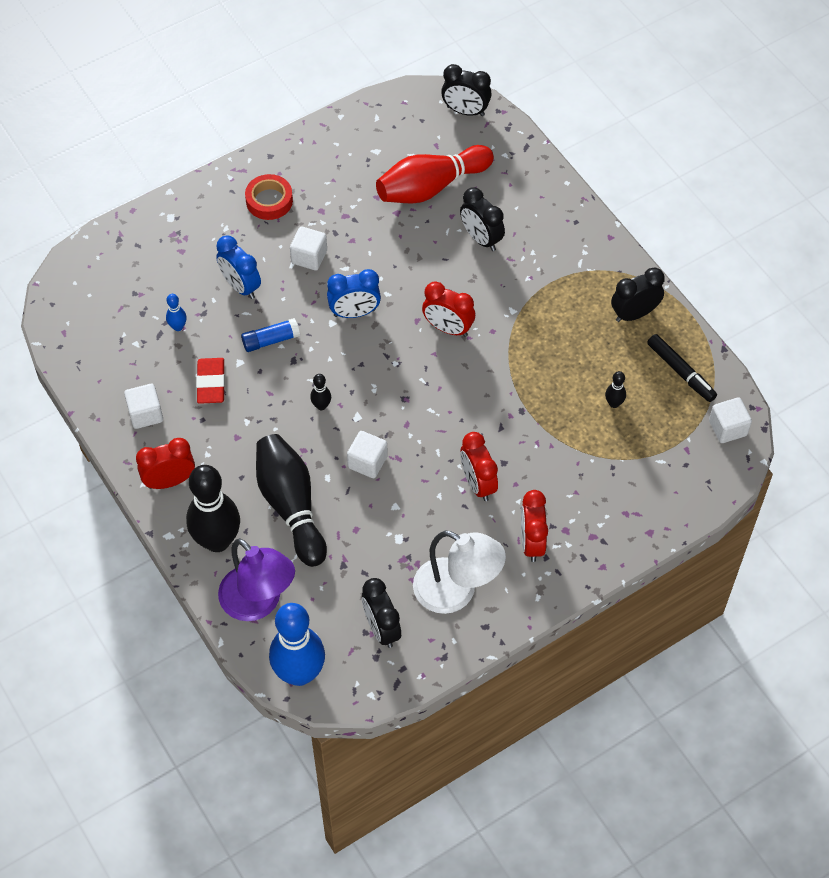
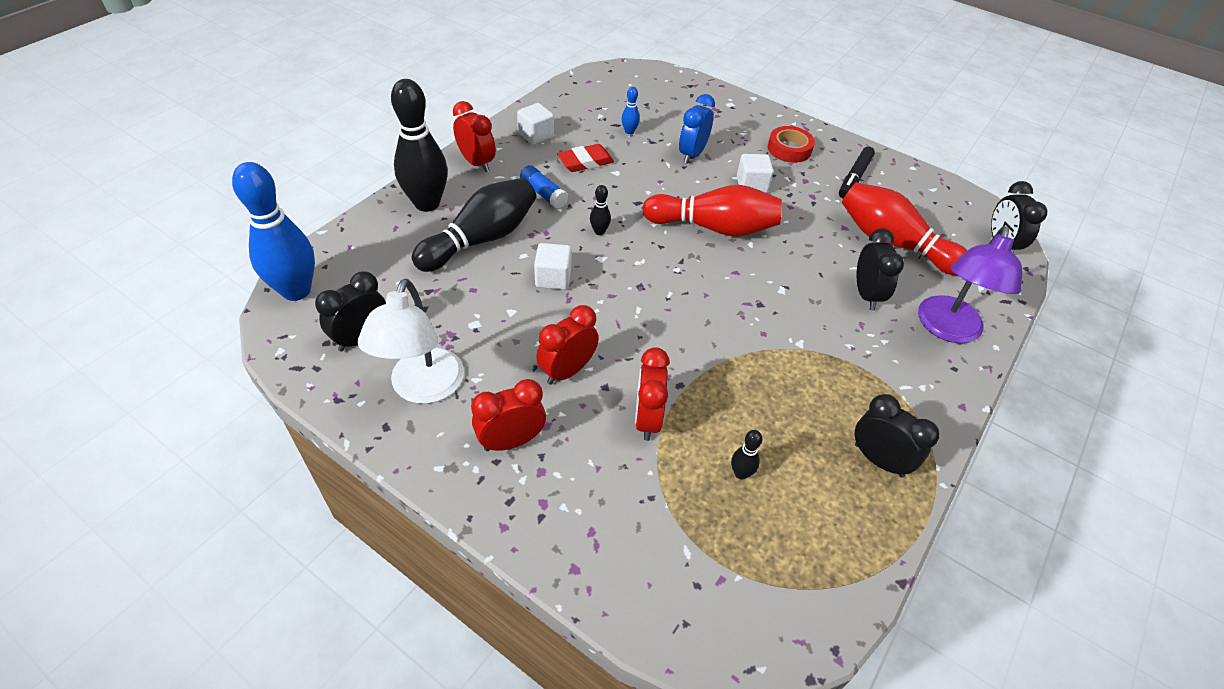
camera: 65 degrees right, 10 degrees down
purple lamp [218,538,295,621] -> purple lamp moved to [918,226,1022,344]
blue glue stick [241,318,300,352] -> blue glue stick moved to [520,165,568,209]
blue clock [327,269,381,318] -> red bowling pin [642,185,782,237]
red clock [422,281,475,337] -> red clock moved to [635,347,670,441]
black clock [460,187,505,251] -> black clock turned 150 degrees clockwise [857,228,904,310]
black marker [647,334,717,402] -> black marker moved to [839,146,875,198]
white cube [709,397,752,443] -> none

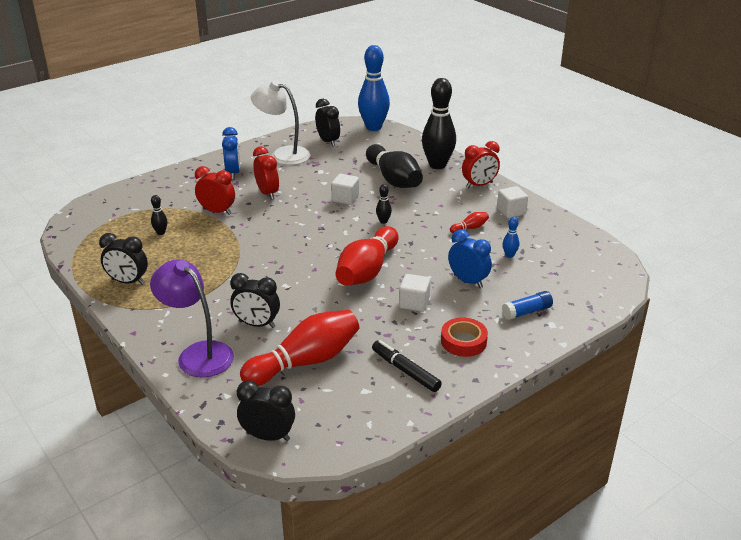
camera: 110 degrees right, 15 degrees down
red clock [471,379,546,451] -> blue clock [222,127,240,179]
blue glue stick [520,165,568,209] -> blue glue stick moved to [502,291,553,320]
red eraser [557,144,614,172] -> red bowling pin [450,212,489,233]
black clock [855,394,940,478] -> black clock turned 45 degrees clockwise [99,233,148,285]

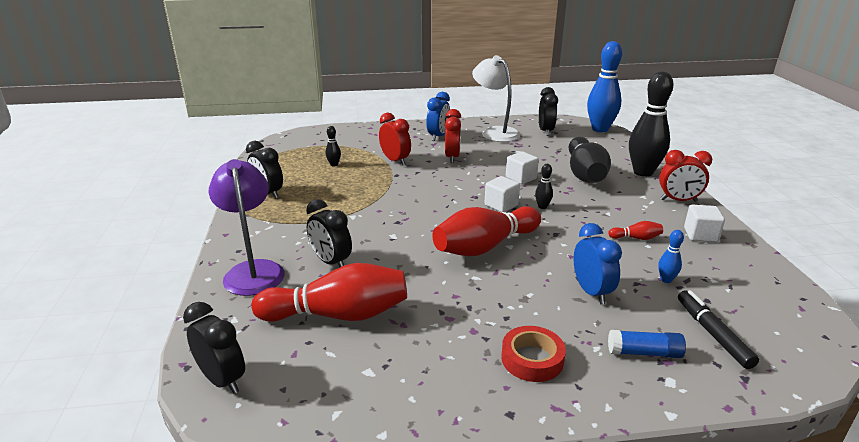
camera: 30 degrees right, 5 degrees down
black marker [372,340,442,392] -> black marker moved to [678,290,759,369]
white cube [399,274,430,312] -> white cube moved to [485,176,520,212]

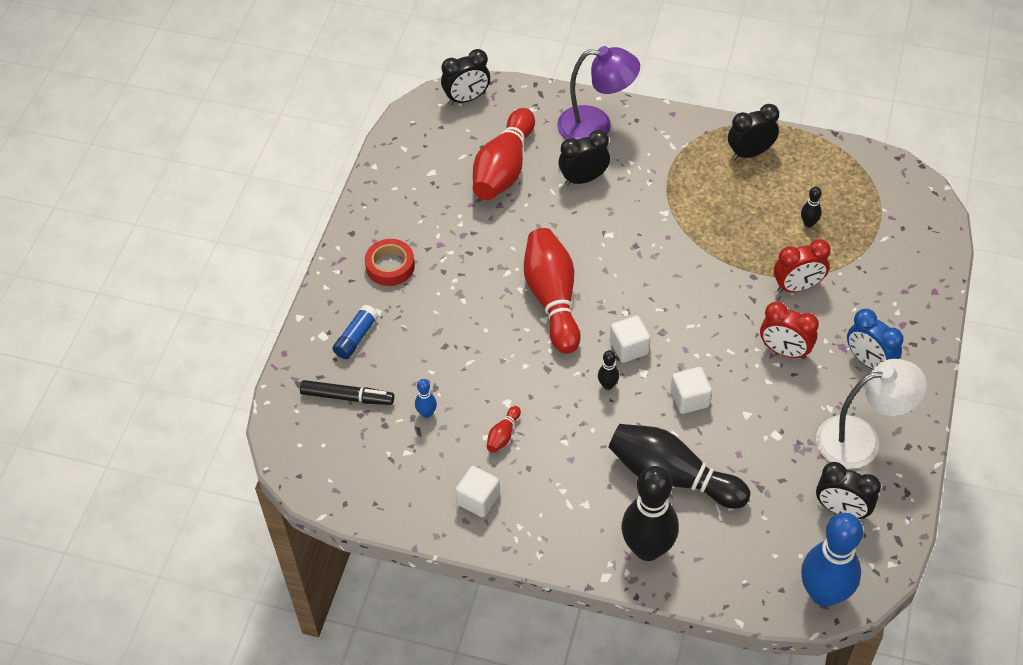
camera: 115 degrees right, 25 degrees up
blue clock [574,223,622,304] -> none
red clock [659,150,712,202] -> none

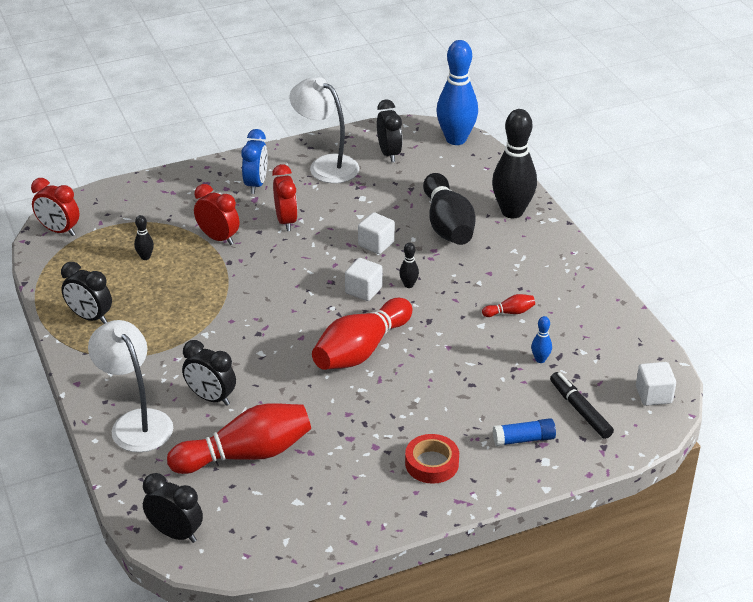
camera: 130 degrees left, 15 degrees down
white cube [455,466,500,517] -> white cube moved to [636,362,676,406]
purple lamp [557,46,640,140] -> white lamp [88,320,173,452]
none -> red clock [31,178,79,236]

